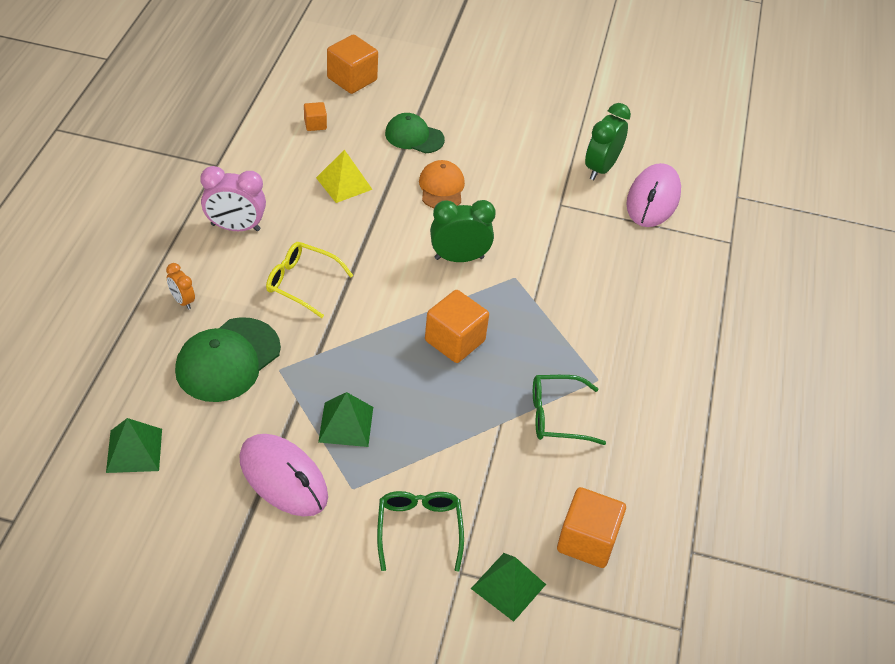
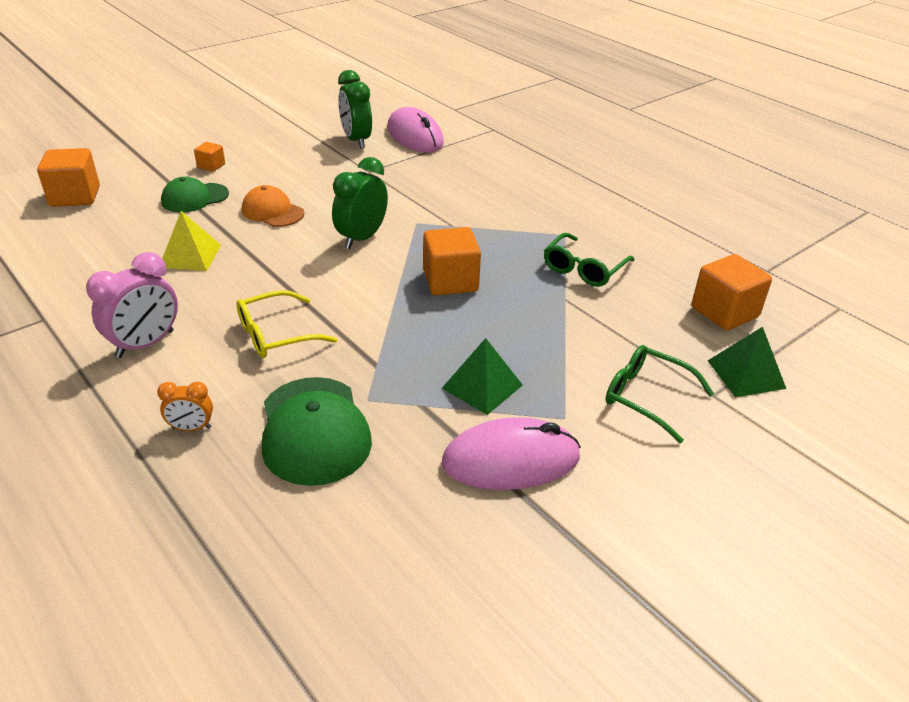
camera: 50 degrees left, 10 degrees down
green pyramid [106,418,162,473] -> none
orange cube [304,102,327,131] -> orange cube moved to [194,142,225,172]

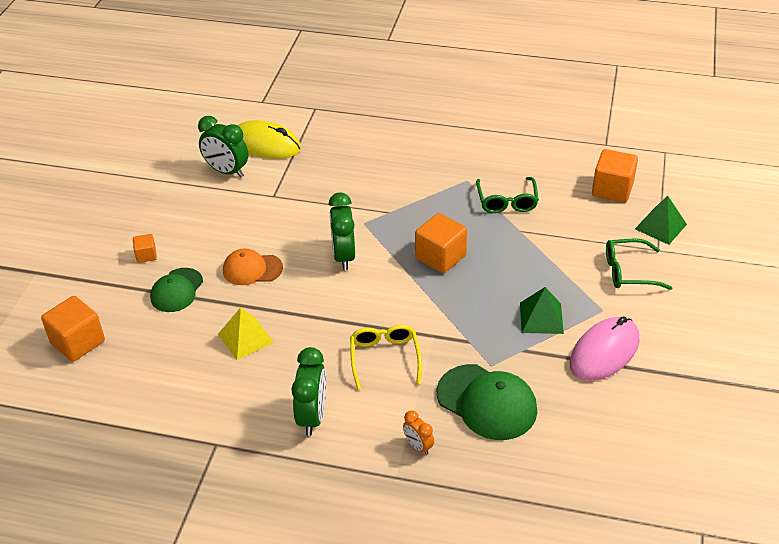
camera: 35 degrees left, 5 degrees up
pink clock [86,252,178,358] -> green clock [291,347,326,436]
orange clock [157,382,213,431] -> orange clock turned 90 degrees clockwise [403,410,434,455]
yellow glasses [236,290,337,358] -> yellow glasses turned 150 degrees clockwise [350,325,422,390]
pink mouse [387,107,444,153] -> yellow mouse [238,120,301,159]

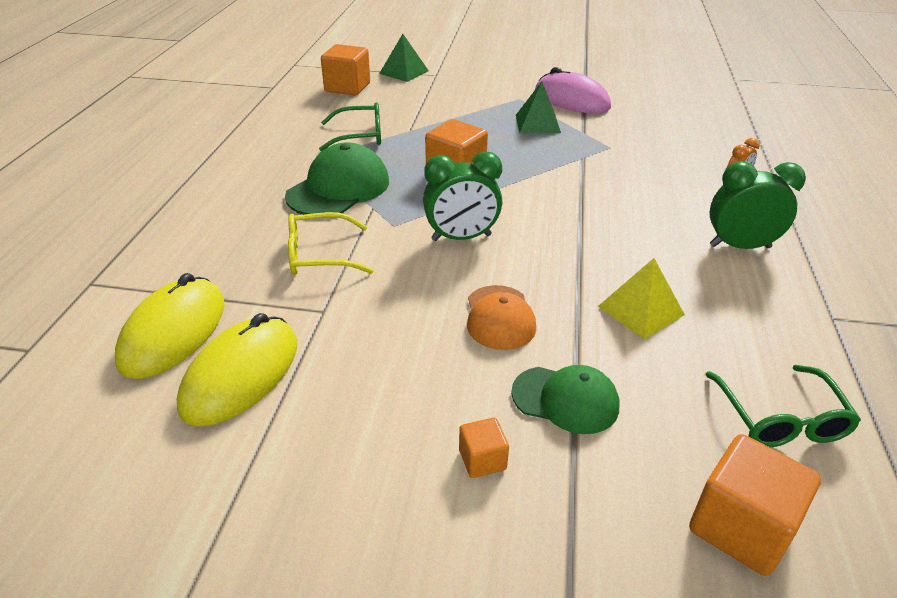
camera: 95 degrees left, 5 degrees down
green clock [198,116,249,178] -> yellow mouse [177,313,297,426]
yellow glasses [350,325,422,390] -> yellow glasses moved to [288,212,374,275]
green cap [437,364,537,440] -> green cap moved to [285,143,389,215]
green glasses [606,239,672,290] -> green glasses moved to [705,365,861,448]

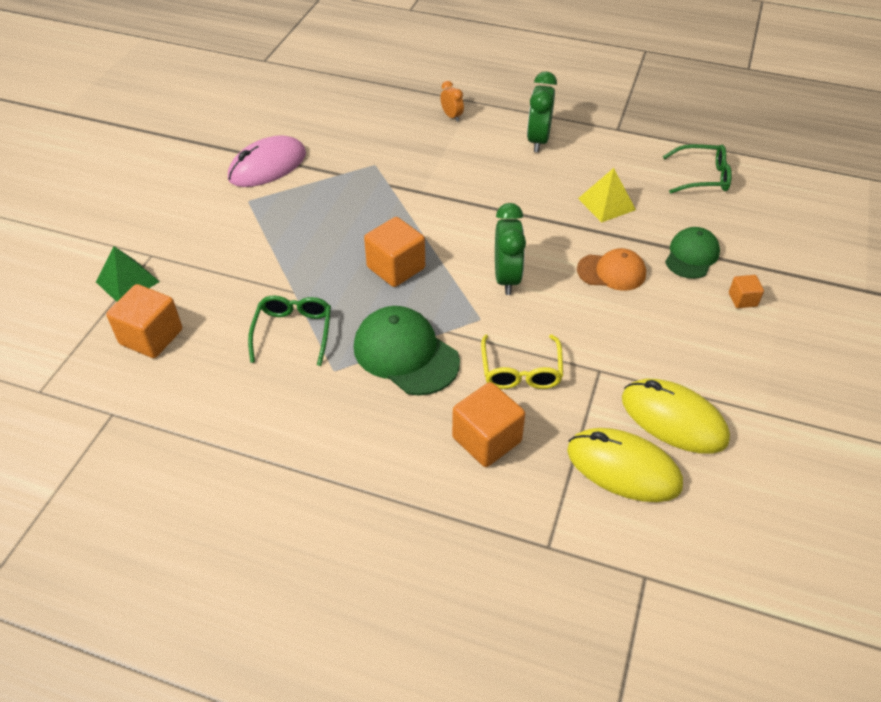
camera: 80 degrees left, 10 degrees up
green pyramid [516,82,561,133] -> none
orange cube [689,434,821,576] -> orange cube moved to [452,382,525,467]

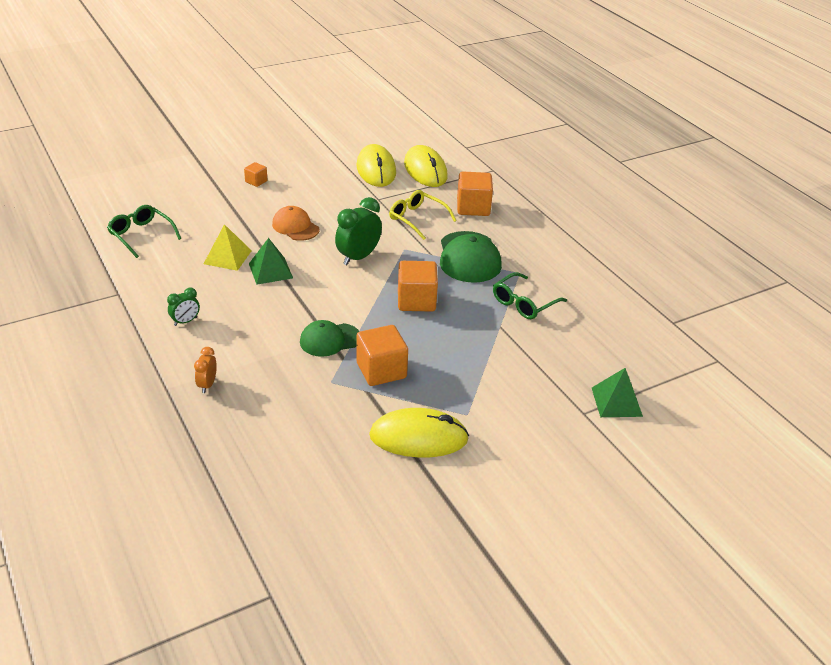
camera: 140 degrees left, 10 degrees down
orange cube [106,284,182,358] -> orange cube moved to [357,325,408,386]
pink mouse [228,135,306,187] -> yellow mouse [369,408,469,457]
yellow glasses [481,334,563,389] -> yellow glasses turned 90 degrees counterclockwise [389,190,457,240]
green clock [527,71,557,152] -> green clock [167,288,200,326], size x0.55
green cap [665,227,720,279] -> green cap moved to [300,320,360,357]
none -> green pyramid [249,238,293,285]

